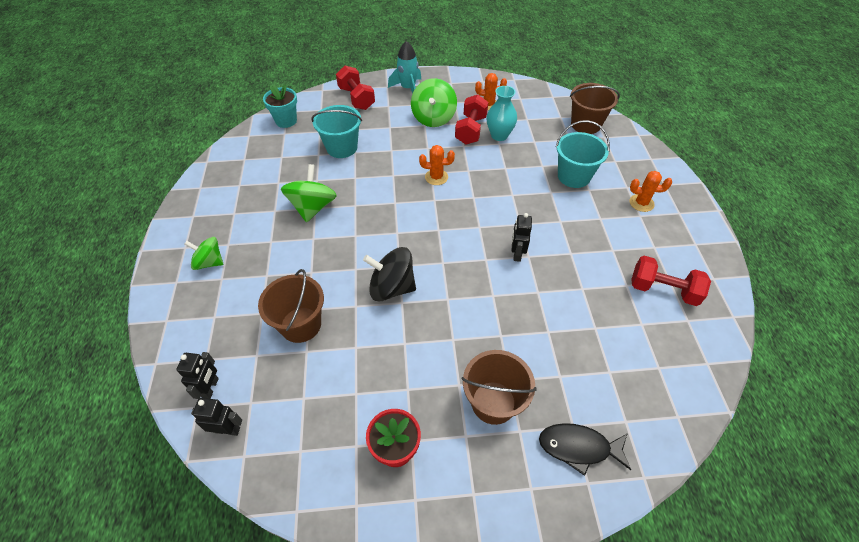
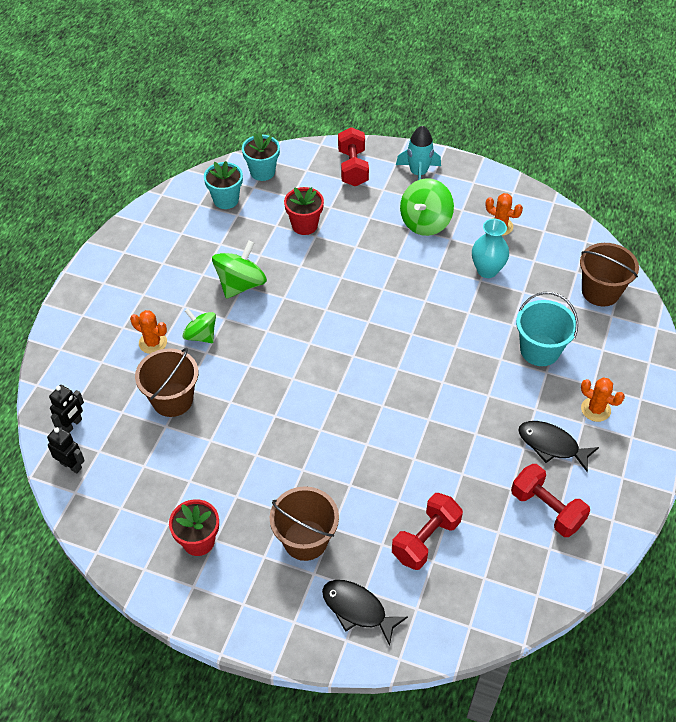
camera: 25 degrees right, 0 degrees up
green spinning top [185,237,223,270] -> green spinning top moved to [183,309,216,343]
turquoise bucket [311,105,362,158] -> red flower pot [284,187,324,235]
black spinning top [363,247,416,301] -> none
orange cactus [419,145,455,185] -> orange cactus moved to [130,310,167,354]
red dumbbell [455,94,488,145] -> red dumbbell moved to [392,493,463,570]
black robot [511,213,532,262] -> none
none -> turquoise flower pot [204,161,243,209]
none -> black fish [519,421,599,472]

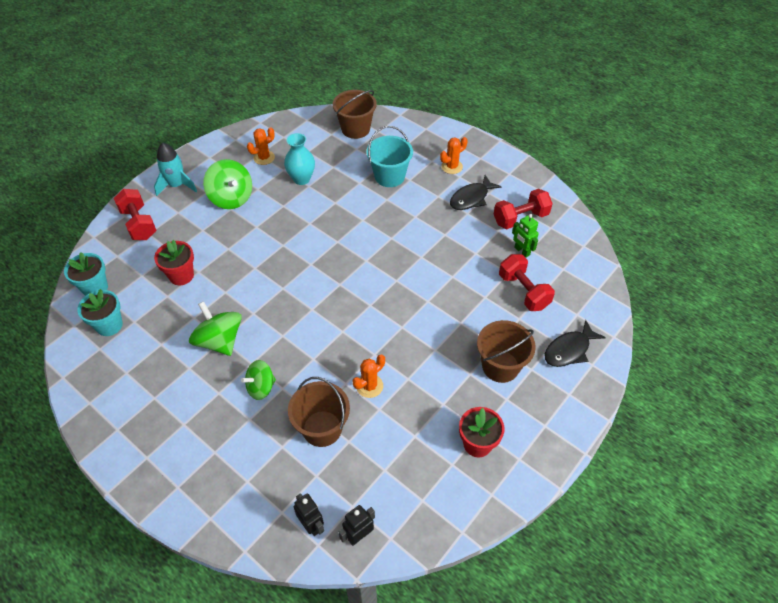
camera: 70 degrees left, 0 degrees up
orange cactus [130,310,167,354] -> orange cactus moved to [352,355,385,398]
red dumbbell [338,127,369,186] -> red dumbbell turned 45 degrees clockwise [114,189,157,240]
none -> green robot [512,214,539,258]

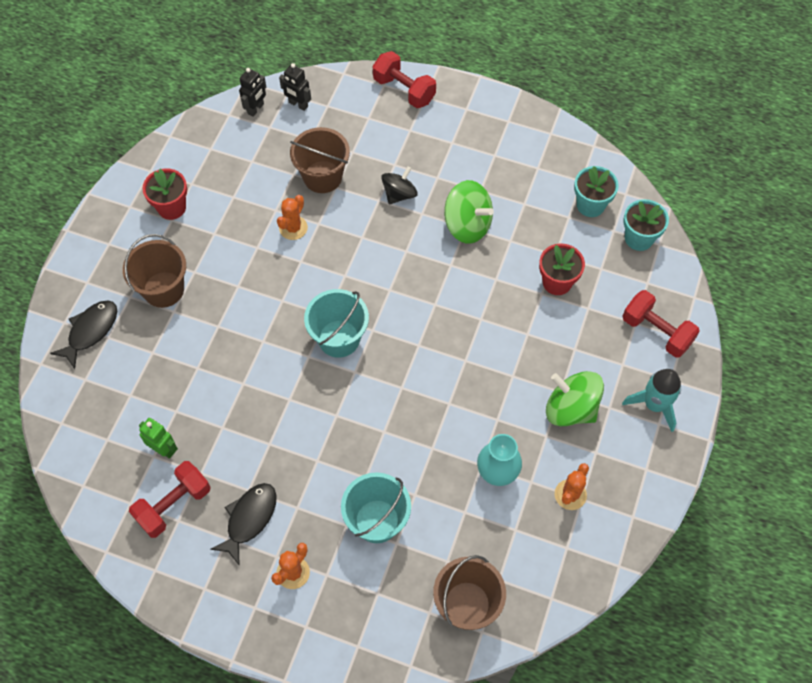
camera: 160 degrees right, 10 degrees up
green spinning top [241,360,276,400] -> black spinning top [381,166,418,205]
red dumbbell [499,254,555,311] -> red dumbbell moved to [373,51,436,108]
none -> turquoise bucket [304,289,369,358]

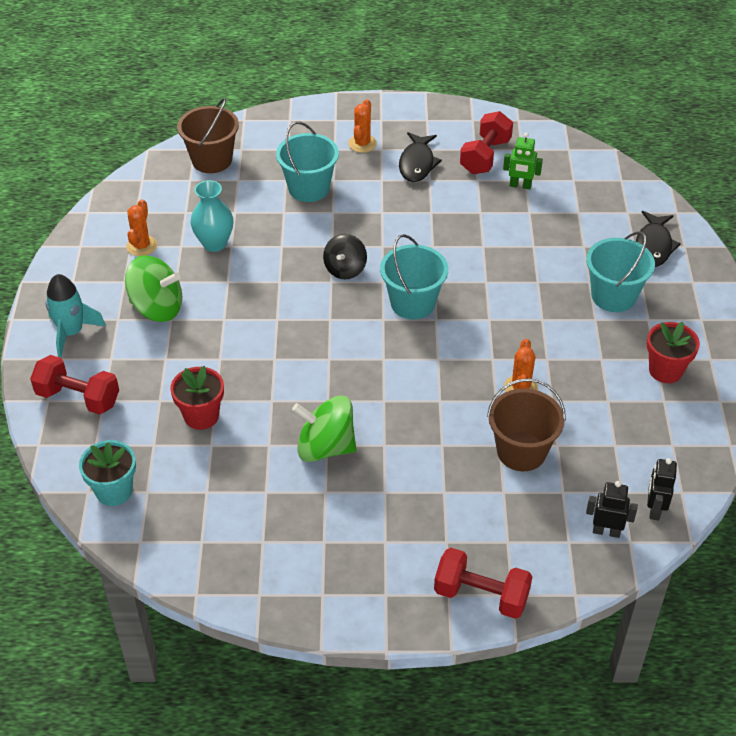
camera: 160 degrees right, 15 degrees down
brown bucket [123,234,186,308] -> turquoise bucket [586,231,655,312]
black spinning top [381,166,418,205] -> black spinning top moved to [323,234,367,279]
turquoise flower pot [574,166,619,217] -> none

